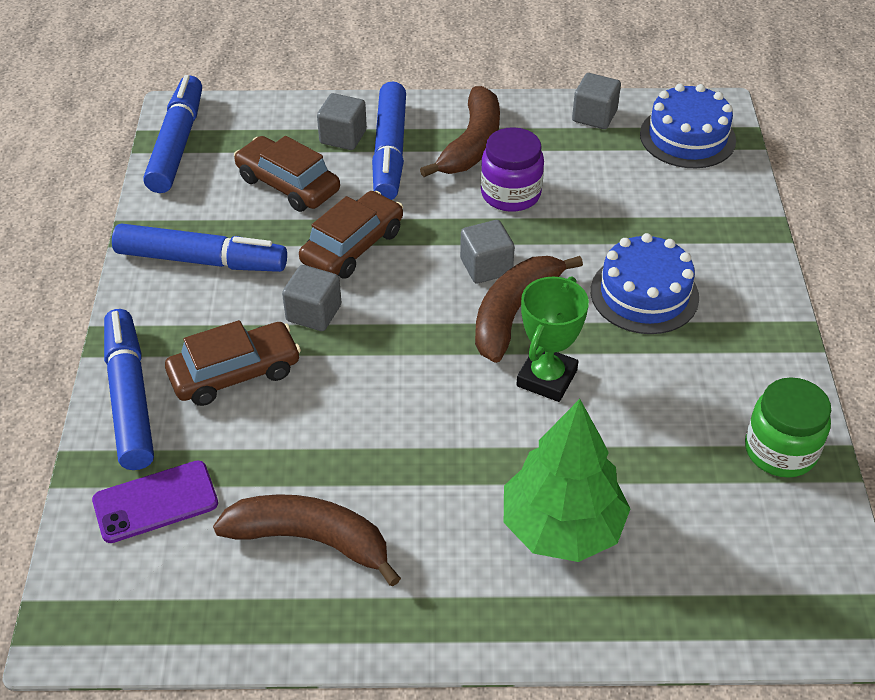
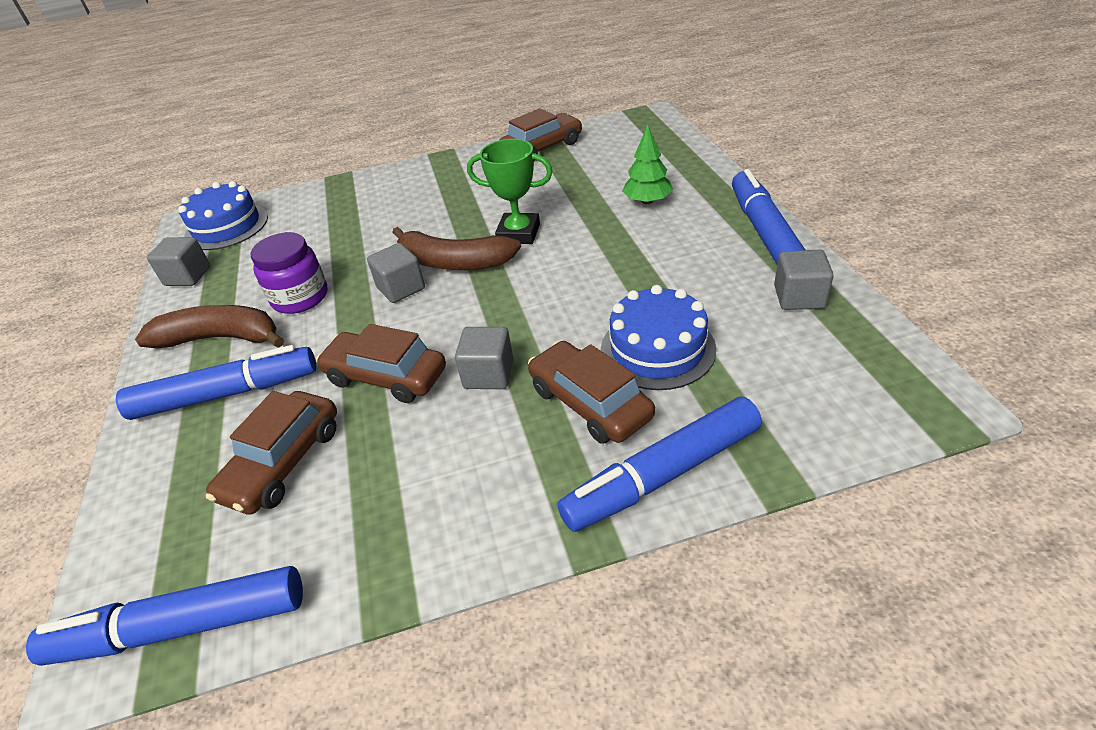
camera: 100 degrees left, 5 degrees down
purple phone [92,461,218,543] -> none
blue marker [112,223,287,272] -> blue marker moved to [732,169,805,264]
brown banana [213,494,401,587] -> none
grey cube [317,93,367,150] -> grey cube moved to [774,250,833,310]
green tree [504,399,631,562] -> green tree [622,125,673,204], size x0.57
blue cake [591,233,699,334] -> blue cake moved to [601,285,716,390]
green jar [745,377,831,478] -> brown car [499,108,582,161]

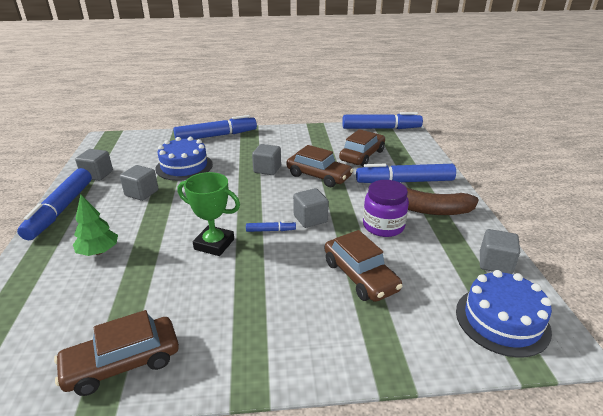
camera: 175 degrees left, 10 degrees down
brown banana [392,227,521,270] -> blue marker [246,221,296,232]
brown car [528,341,655,444] -> brown car moved to [325,230,403,302]
none -> grey cube [120,165,158,201]

